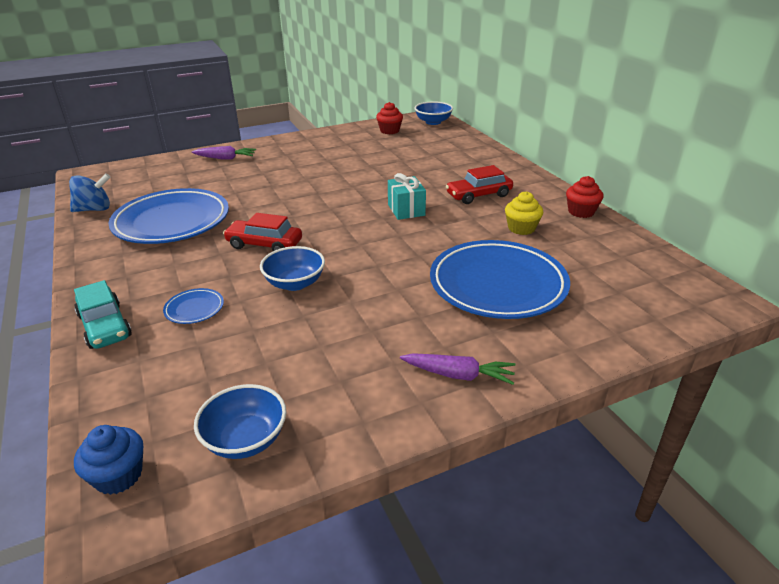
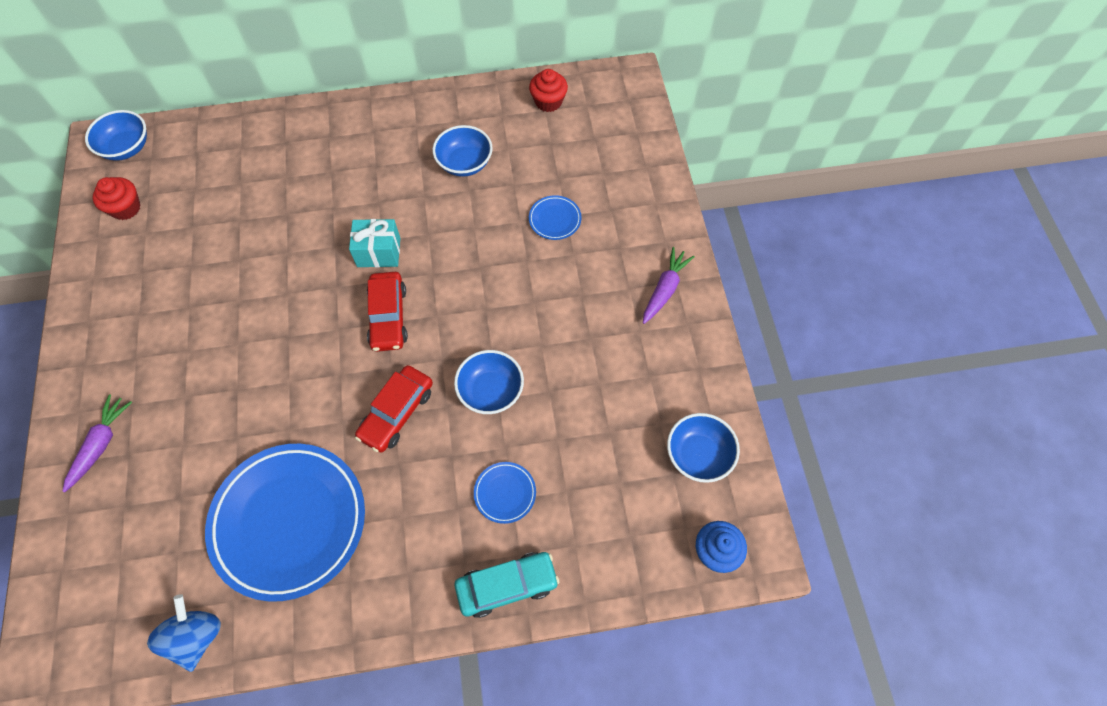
camera: 75 degrees left, 30 degrees up
blue plate [430,240,570,319] -> blue plate [529,195,581,240], size x0.41
red car [446,165,513,204] -> red car moved to [367,272,408,352]
yellow cupcake [505,191,543,235] -> blue bowl [433,125,493,177]
red cupcake [566,176,604,218] -> red cupcake moved to [529,69,568,112]

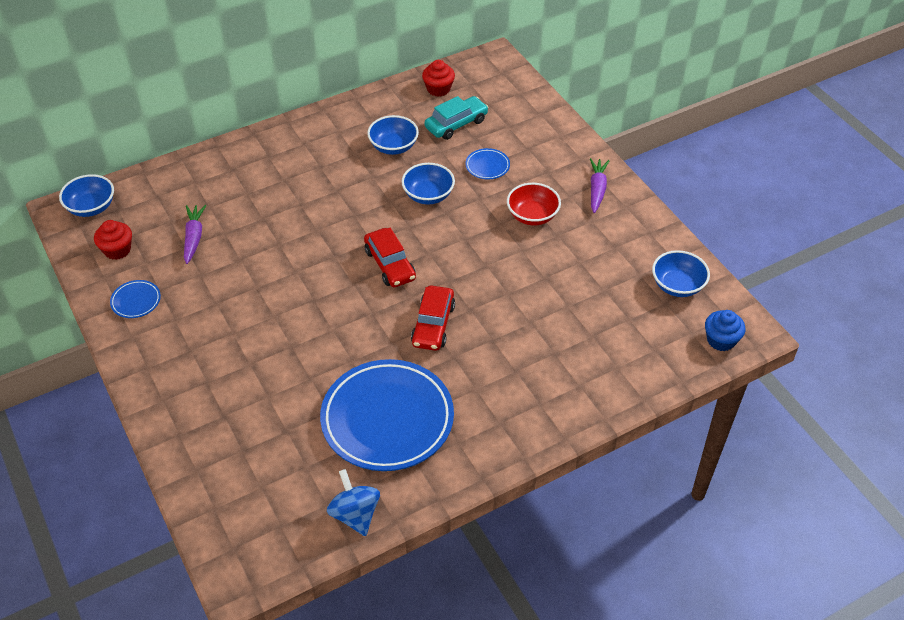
camera: 20 degrees left, 15 degrees down
purple carrot [62,394,132,492] -> purple carrot moved to [184,205,207,264]
turquoise gift [349,219,400,267] -> none
blue bowl [454,350,524,414] -> blue bowl moved to [402,163,455,204]
turquoise car [455,552,559,618] -> turquoise car moved to [425,96,489,140]
blue plate [474,462,536,524] -> blue plate moved to [110,280,161,318]
none -> red bowl [507,183,561,226]

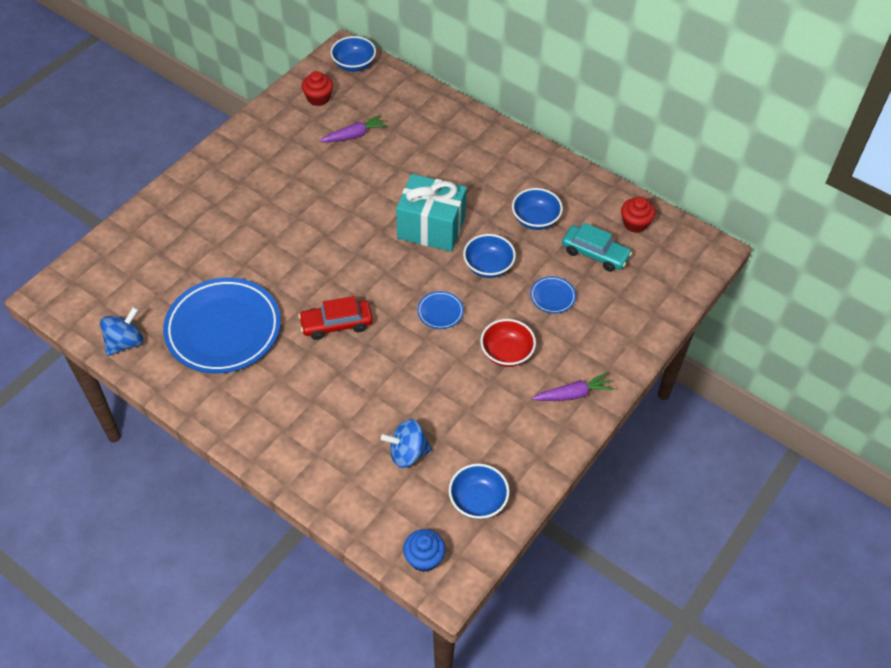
camera: 65 degrees right, 5 degrees up
blue plate [110,280,161,318] -> blue plate moved to [417,291,464,329]
red car [364,228,416,287] -> none
none -> blue spinning top [381,419,432,468]
none -> turquoise gift [396,174,467,252]

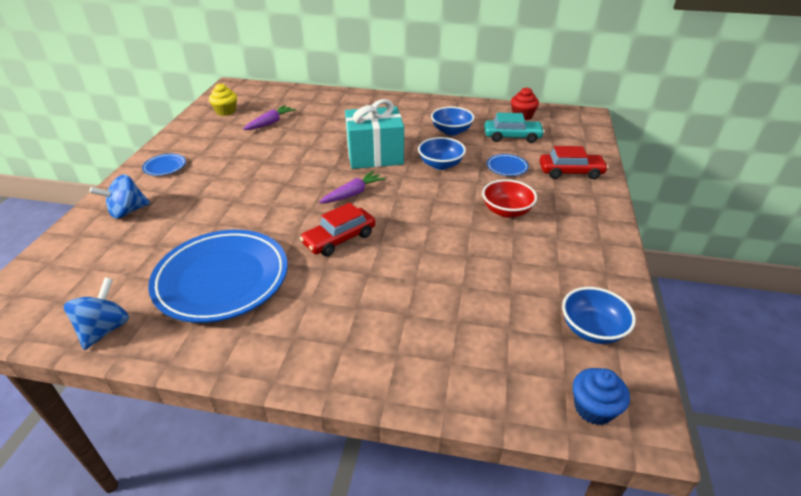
camera: 25 degrees left, 15 degrees down
red cupcake [302,71,333,106] -> yellow cupcake [209,83,237,116]
blue bowl [330,36,376,72] -> none
blue spinning top [381,419,432,468] -> blue spinning top moved to [89,174,150,219]
blue plate [417,291,464,329] -> blue plate moved to [142,154,186,176]
purple carrot [532,372,614,401] -> purple carrot moved to [319,171,385,203]
none -> red car [540,146,608,179]

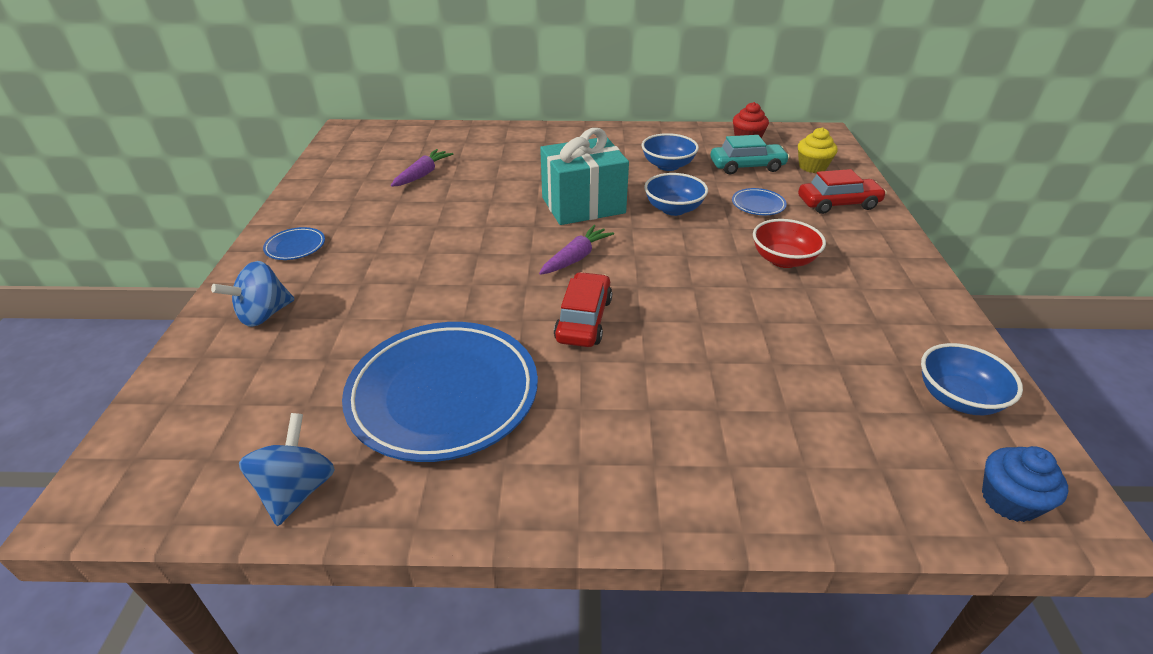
camera: 10 degrees left, 0 degrees up
yellow cupcake [209,83,237,116] -> yellow cupcake moved to [798,127,838,173]
red car [300,203,375,256] -> red car turned 150 degrees clockwise [554,272,612,347]

